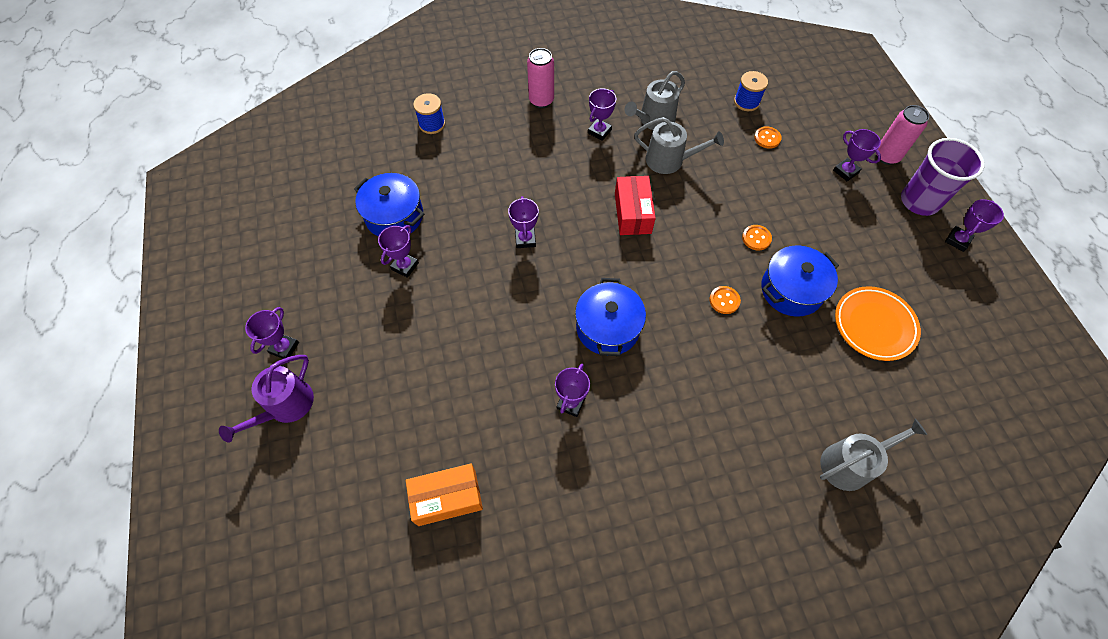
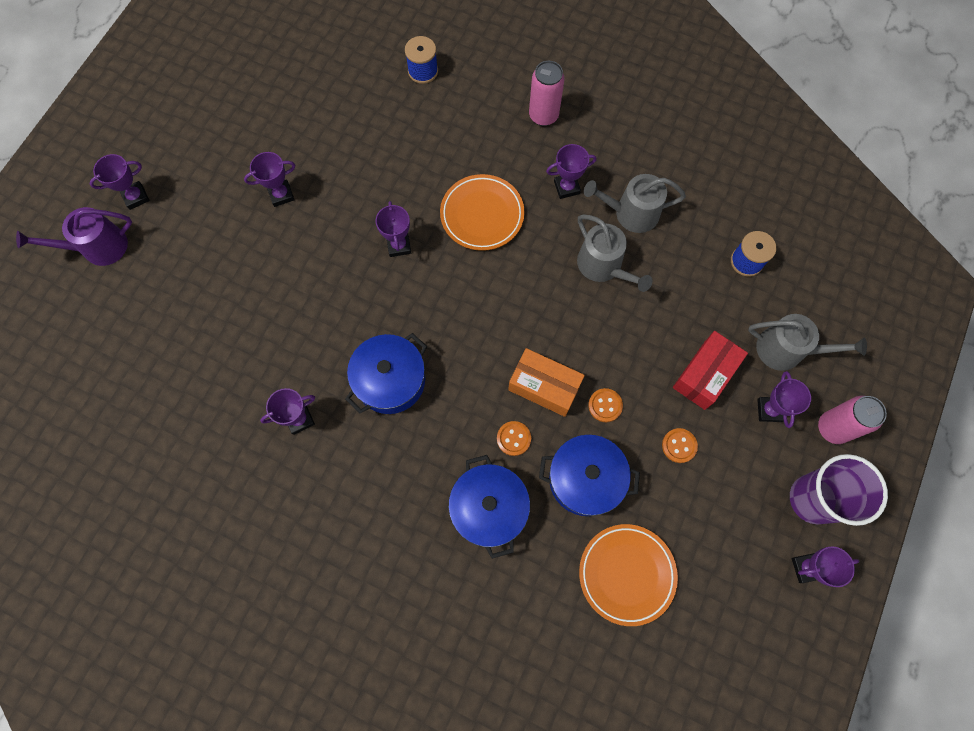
camera: 40 degrees right, 10 degrees up
blue pot [354,173,425,237] -> blue pot moved to [448,455,530,559]
orange box [406,463,483,526] -> orange box moved to [508,348,585,417]
purple trophy [508,196,539,248] -> purple trophy turned 45 degrees counterclockwise [375,201,411,257]
red box [615,176,656,235] -> red box moved to [673,331,748,410]
orange button [754,126,782,149] -> orange button moved to [662,428,698,463]
grey watering can [820,419,927,491] -> grey watering can moved to [748,314,867,371]
none -> orange plate [440,174,525,251]

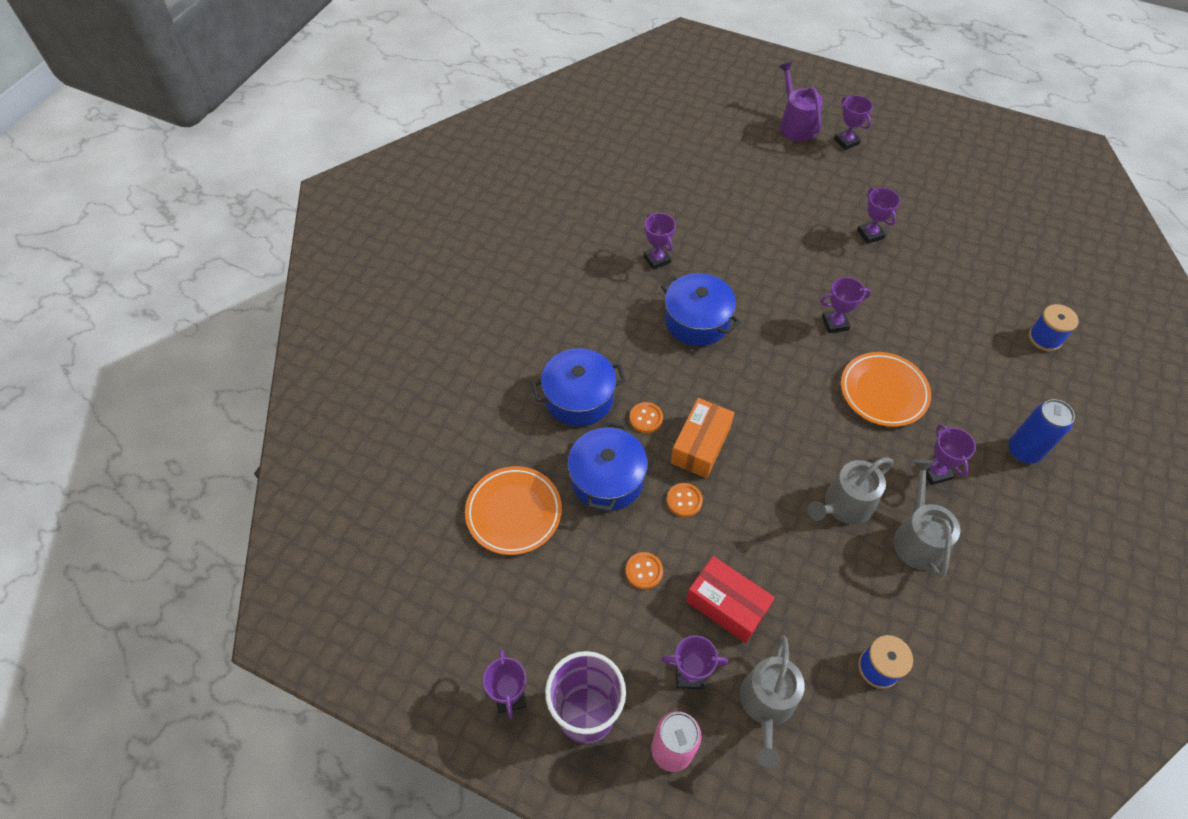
camera: 90 degrees right, 15 degrees down
pink can [529,61,565,126] -> blue can [1009,399,1075,464]

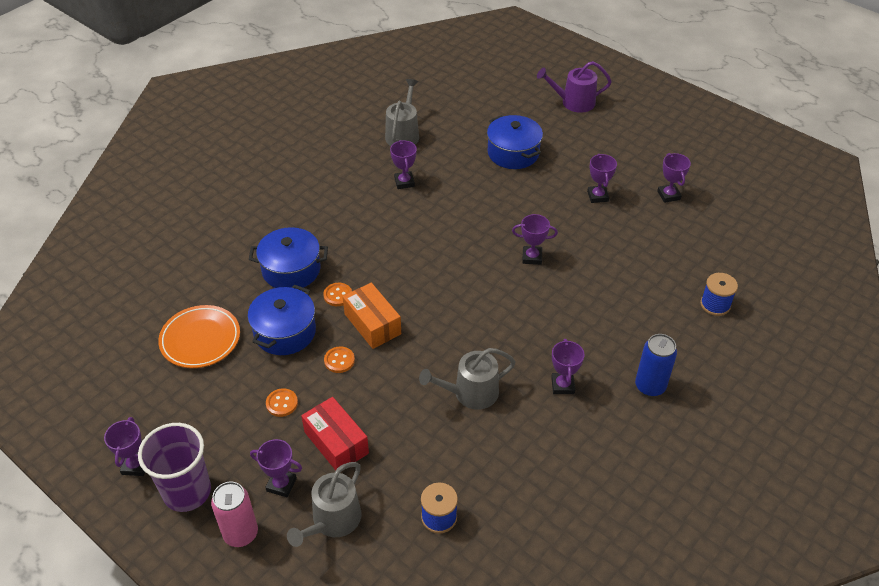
camera: 15 degrees right, 10 degrees down
blue pot [661,273,740,346] -> blue pot moved to [487,115,543,169]
orange box [671,398,735,478] -> orange box turned 75 degrees counterclockwise [343,283,401,349]
purple watering can [779,62,823,141] -> purple watering can turned 90 degrees counterclockwise [537,61,612,113]
purple trophy [834,95,873,150] -> purple trophy moved to [657,153,691,203]
orange plate [841,352,931,427] -> none
grey watering can [893,459,960,578] -> grey watering can moved to [385,79,419,146]

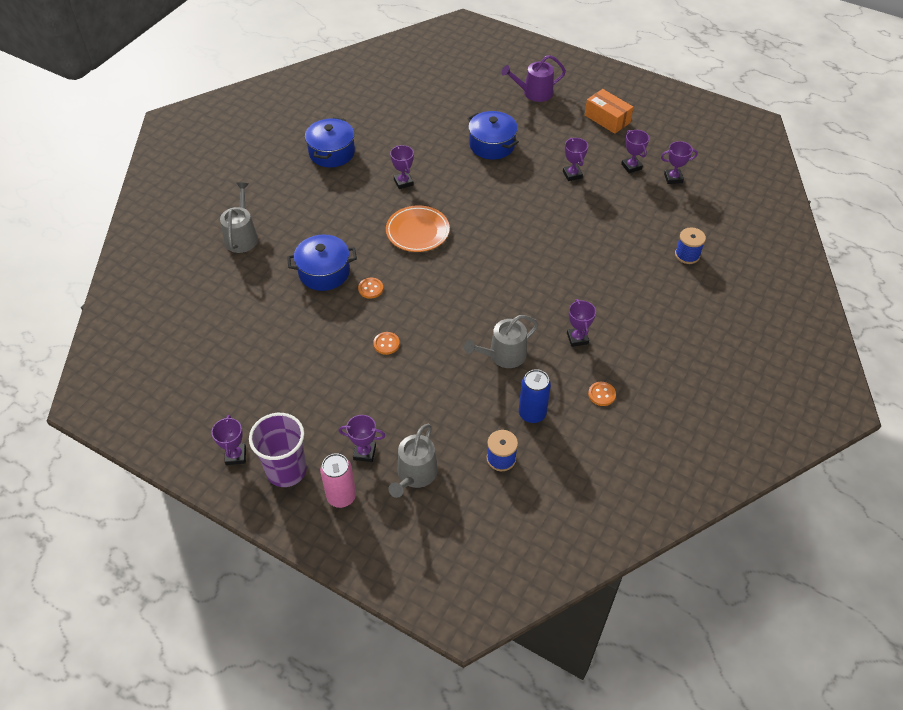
camera: 10 degrees left, 5 degrees up
orange plate [158,305,240,368] -> orange plate moved to [386,205,450,252]
blue pot [248,285,316,355] -> blue pot moved to [305,117,355,167]
orange button [266,388,298,417] -> orange button moved to [588,382,616,406]
red box [301,397,369,471] -> none
orange box [343,283,401,349] -> orange box moved to [585,89,633,134]
grey watering can [385,79,419,146] -> grey watering can moved to [220,182,258,253]
purple trophy [512,214,558,265] -> purple trophy moved to [661,141,698,184]
blue can [635,334,677,397] -> blue can moved to [519,369,551,423]

